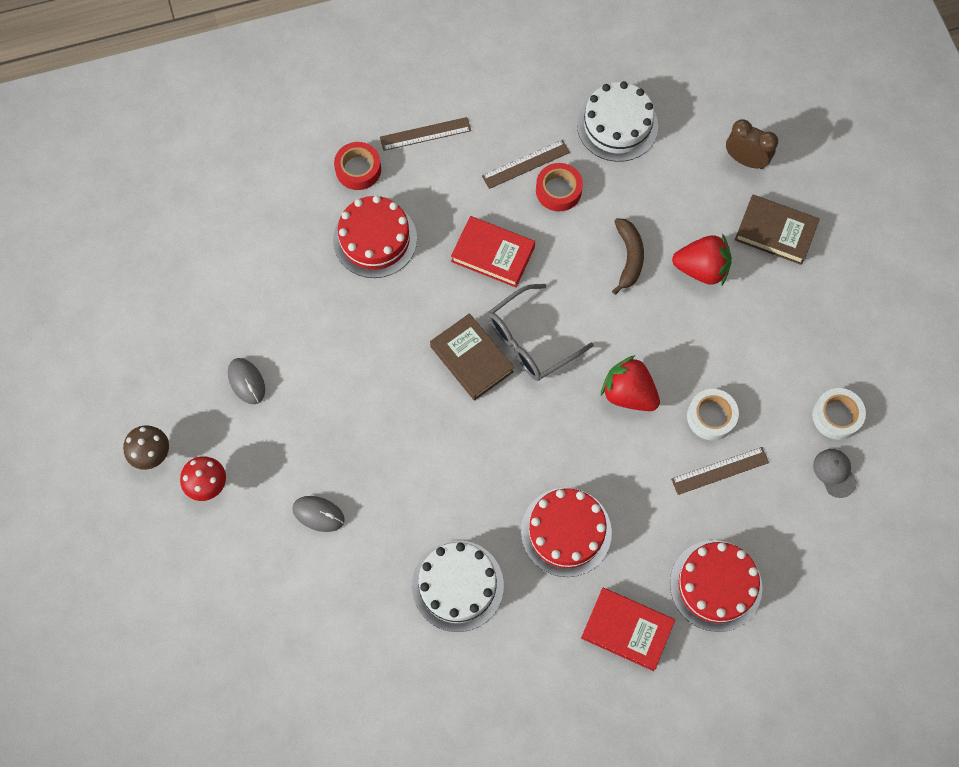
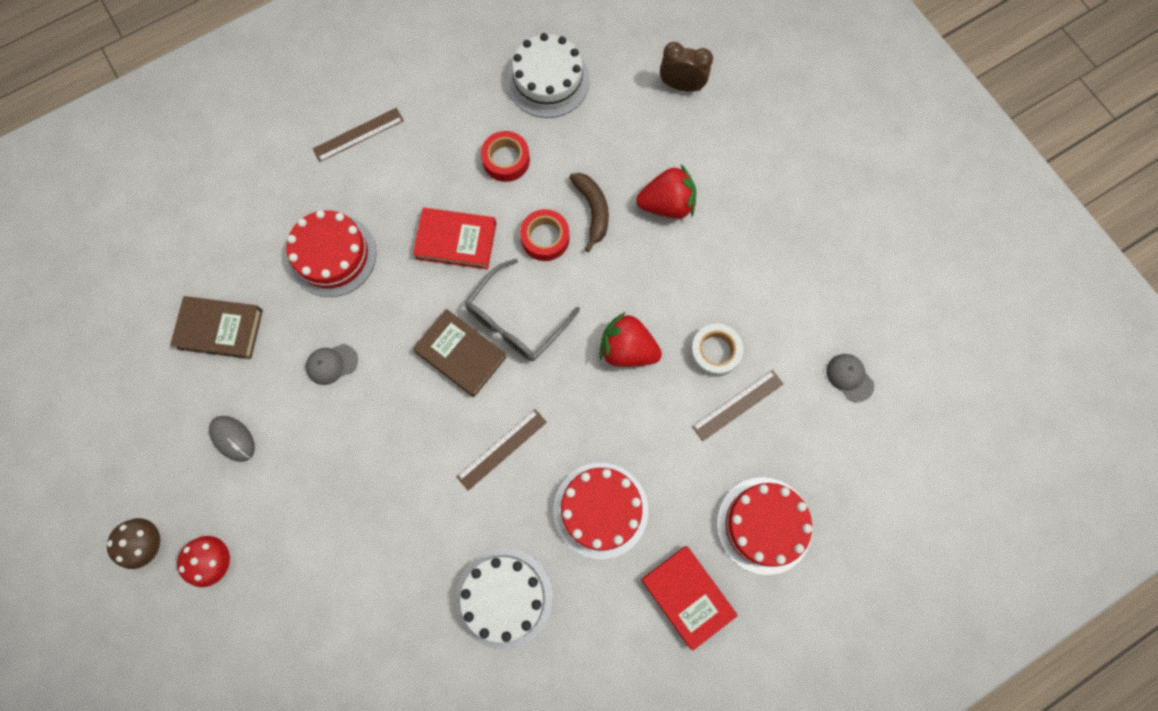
camera: 15 degrees left, 5 degrees up
grey mouse [292,496,345,532] -> none
red tape [334,142,381,190] -> red tape moved to [520,209,570,261]
brown ruler [482,140,570,189] -> brown ruler moved to [456,409,547,491]
red book [581,588,675,671] -> red book turned 45 degrees clockwise [641,546,738,651]
brown book [735,195,820,265] -> brown book moved to [170,296,263,359]
white tape [812,388,866,440] -> none
none -> grey cap [306,344,358,385]

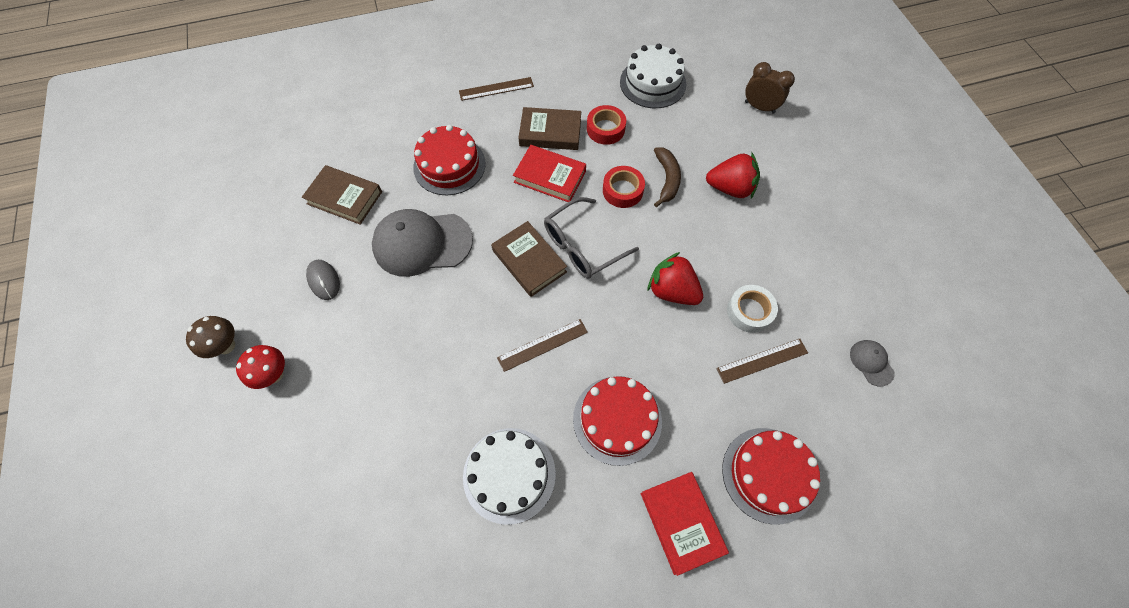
camera: 15 degrees right, 10 degrees down
grey cap [306,344,358,385] -> grey cap [372,209,473,277], size x2.24
none -> brown book [519,107,581,150]

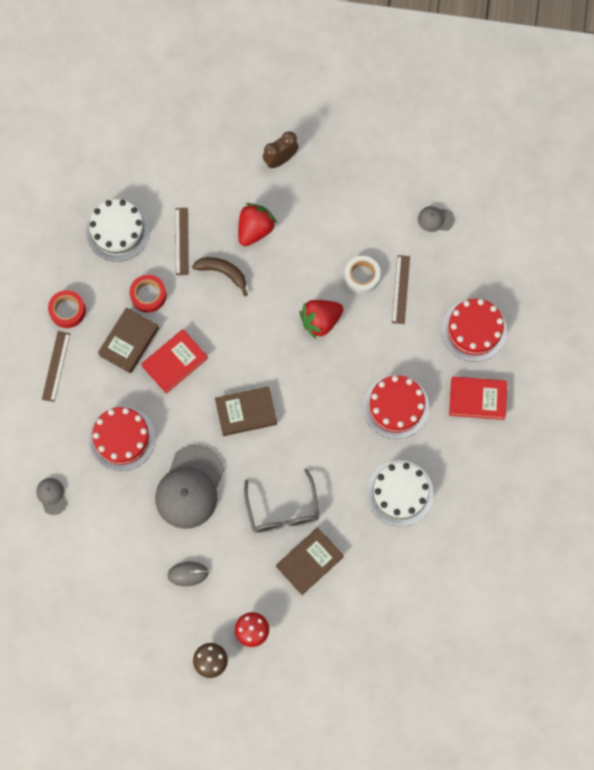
camera: 65 degrees left, 10 degrees up
brown book [302,165,382,225] -> brown book moved to [276,527,344,595]
brown ruler [497,319,588,372] -> brown ruler moved to [175,208,189,275]
grey glasses [544,197,639,279] -> grey glasses moved to [244,468,319,533]
red tape [603,166,645,208] -> red tape moved to [48,290,86,328]
brown clock [745,62,795,114] -> brown clock moved to [263,131,298,168]
none -> grey cap [36,478,67,515]

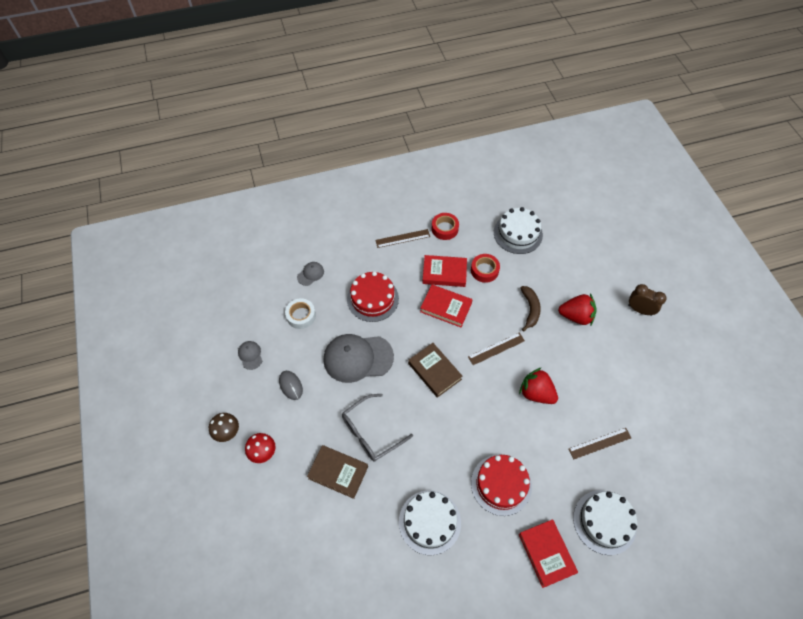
camera: 65 degrees right, 15 degrees down
brown book [98,307,159,373] -> red book [422,255,467,287]
brown ruler [175,208,189,275] -> brown ruler moved to [468,333,525,365]
white tape [344,256,381,294] -> white tape moved to [285,298,316,329]
grey cap [418,206,455,232] -> grey cap moved to [238,341,262,370]
red cake [442,299,507,362] -> white cake [573,490,637,555]

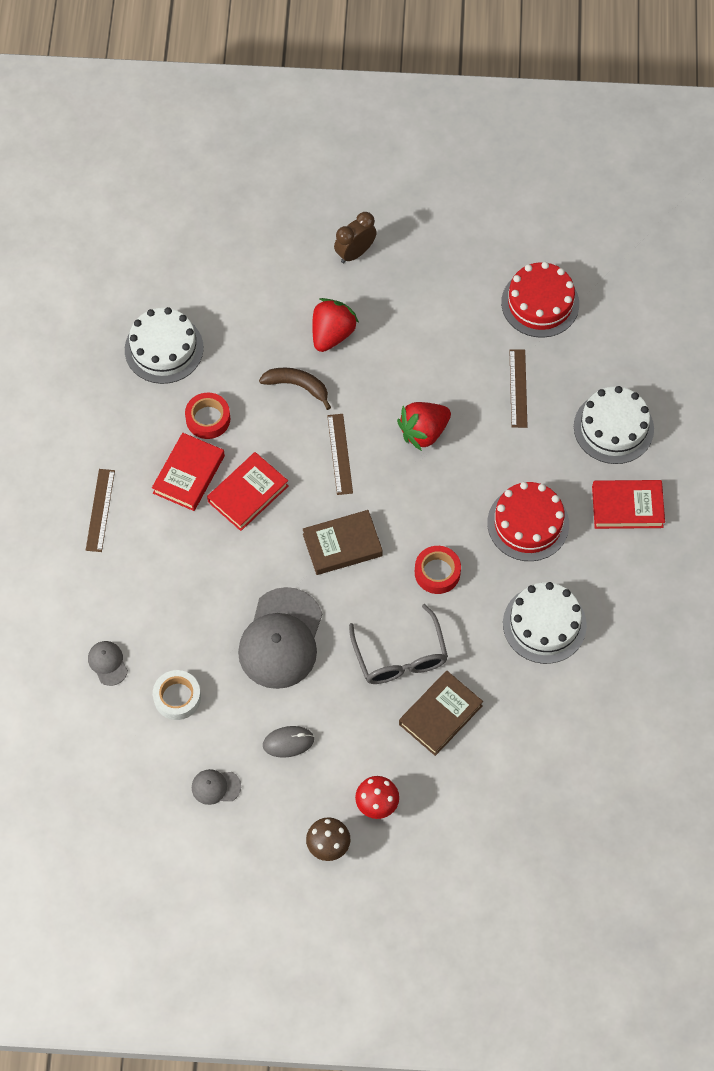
camera: 70 degrees left, 5 degrees up
red cake [347,271,399,322] -> red cake moved to [501,262,579,338]
red tape [432,213,459,240] -> red tape moved to [415,546,461,594]

